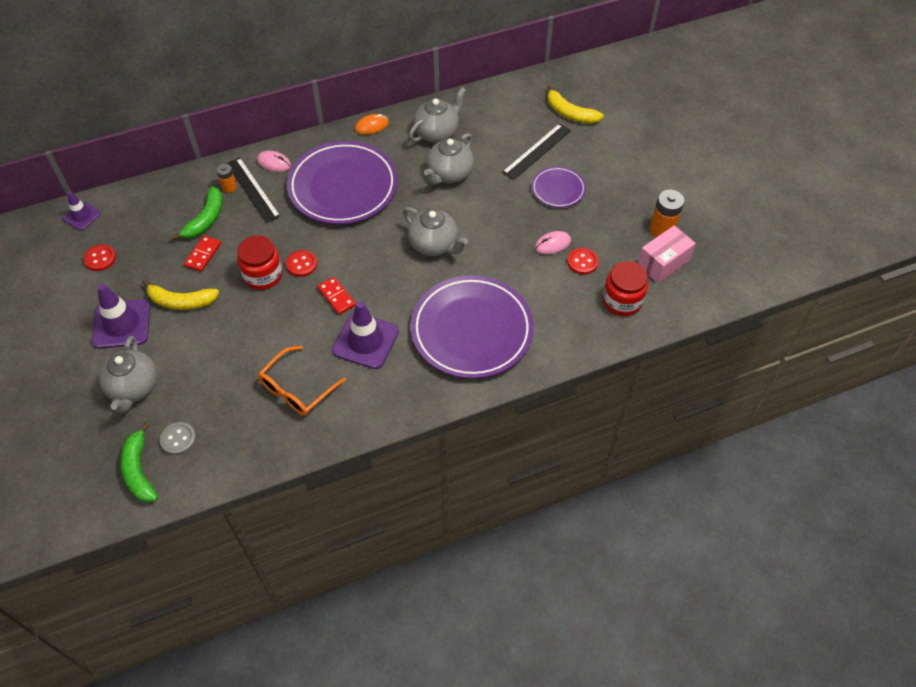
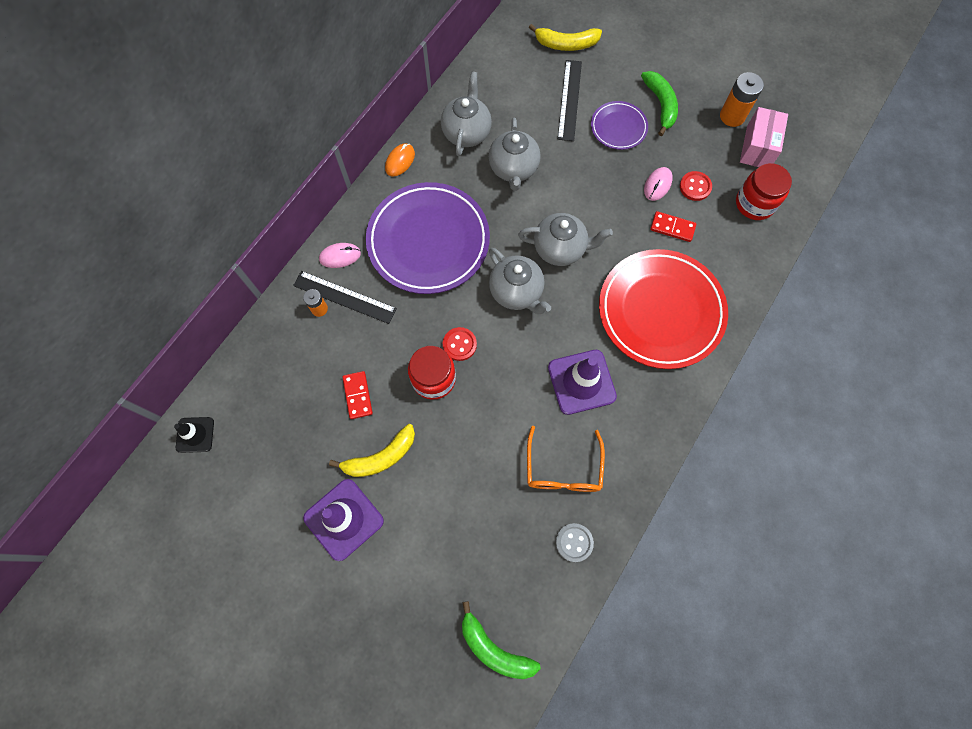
camera: 35 degrees left, 15 degrees up
purple traffic cone [62,191,101,231] -> black traffic cone [174,417,214,453]
red button [84,245,116,271] -> none
grey teapot [99,336,157,413] -> grey teapot moved to [489,248,551,314]
grey button [160,422,196,455] -> grey button moved to [556,523,594,562]
green banana [171,186,223,240] -> green banana moved to [641,71,678,136]
red domino [317,277,356,315] -> red domino moved to [650,211,696,242]
purple plate [411,275,534,379] -> red plate [599,249,728,369]

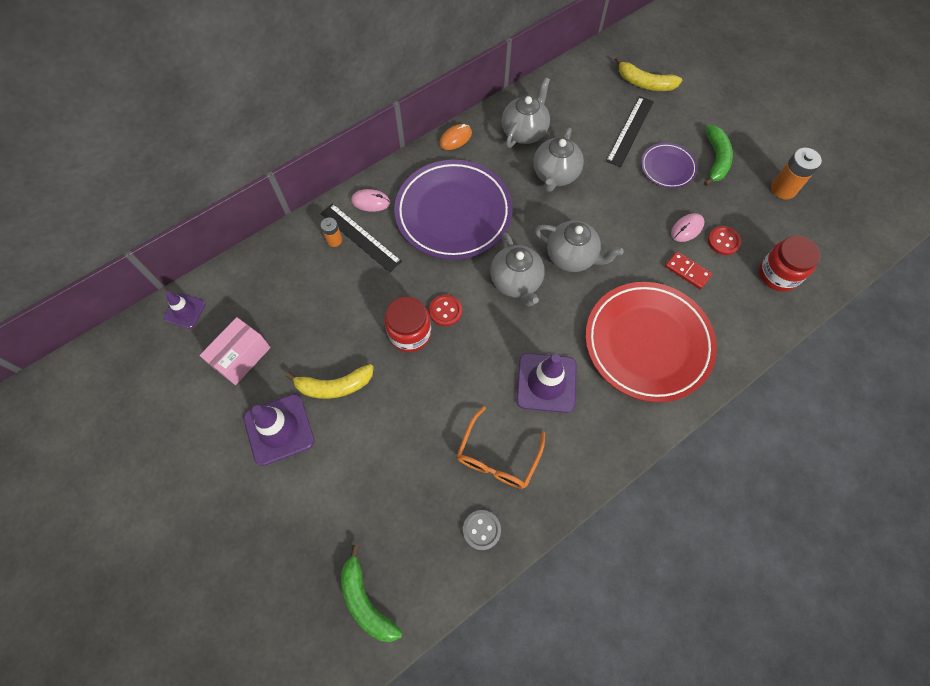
camera: 20 degrees right, 5 degrees down
black traffic cone [174,417,214,453] -> purple traffic cone [164,291,206,329]
red domino [342,371,373,419] -> none
pink box [740,107,788,167] -> pink box moved to [199,317,271,385]

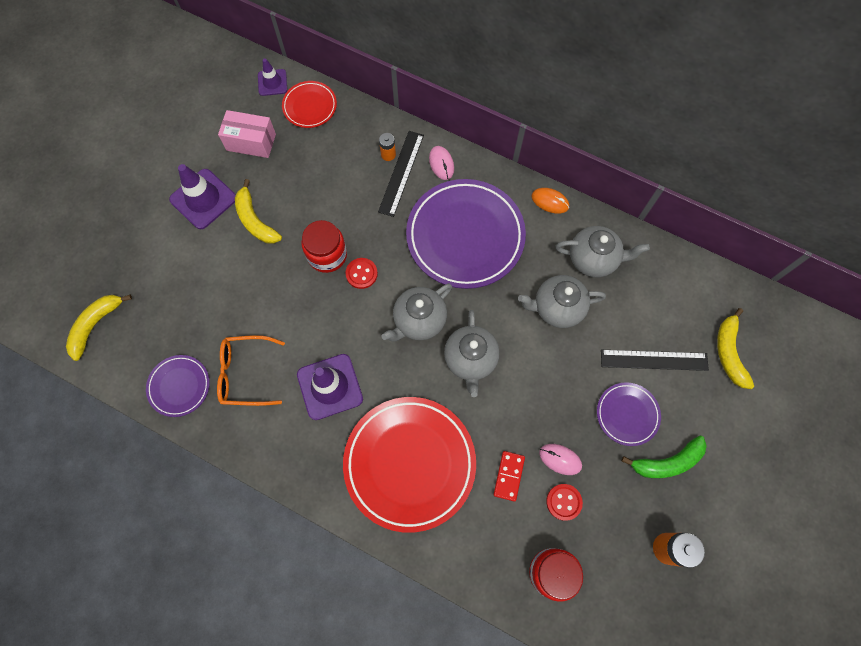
camera: 65 degrees right, 5 degrees up
green banana [341,545,402,642] -> yellow banana [66,295,132,361]
grey button [463,510,501,550] -> purple plate [146,355,210,417]
none -> red plate [282,81,337,128]

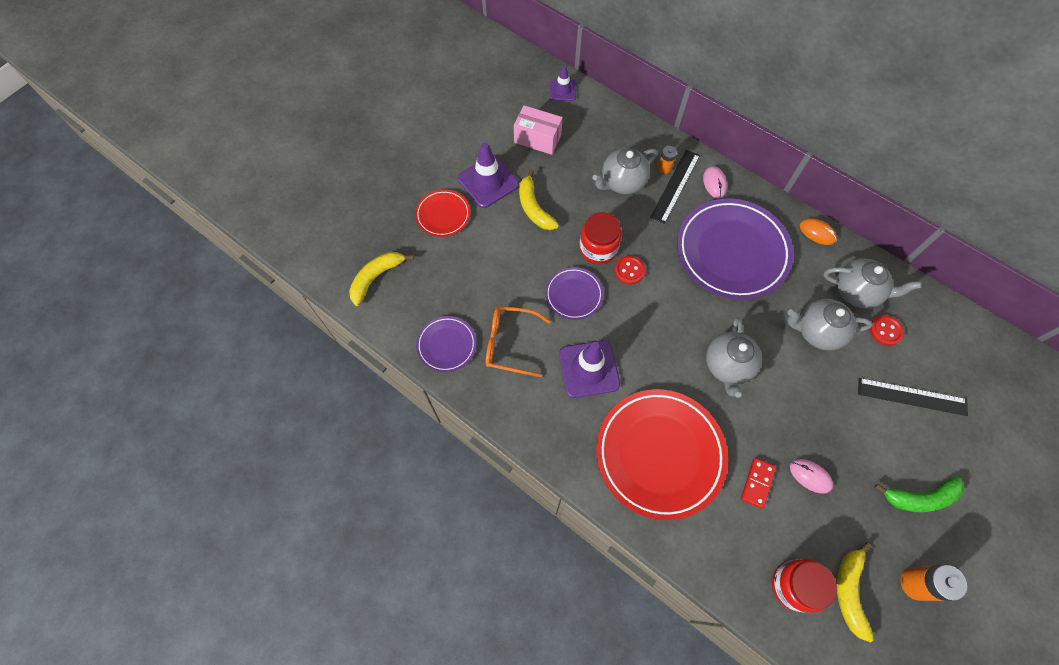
camera: 10 degrees right, 5 degrees down
red plate [282,81,337,128] -> red plate moved to [415,189,470,237]
grey teapot [381,283,452,342] -> grey teapot moved to [592,148,657,194]
red button [546,484,583,521] -> red button moved to [870,315,904,346]
purple plate [597,382,661,446] -> purple plate moved to [545,267,604,320]
yellow banana [717,308,754,389] -> yellow banana moved to [837,542,874,642]

